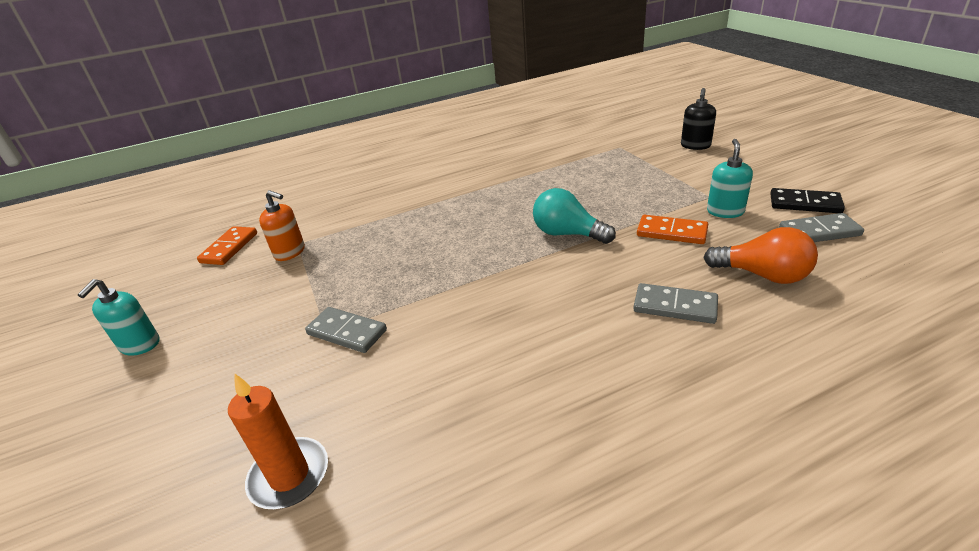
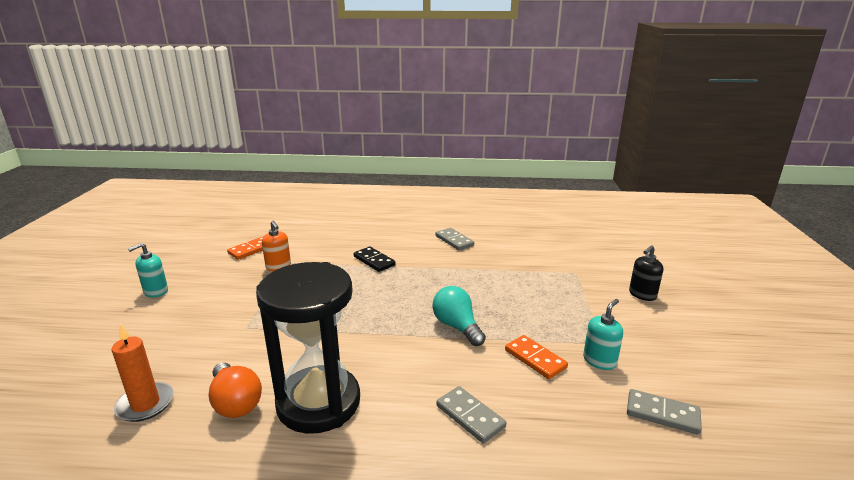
camera: 25 degrees right, 10 degrees down
grey domino [305,307,387,353] -> grey domino moved to [436,228,474,250]
orange light bulb [703,227,818,284] -> orange light bulb moved to [209,362,262,418]
black domino [770,188,845,213] -> black domino moved to [354,247,396,272]
none -> black hourglass [256,262,360,434]

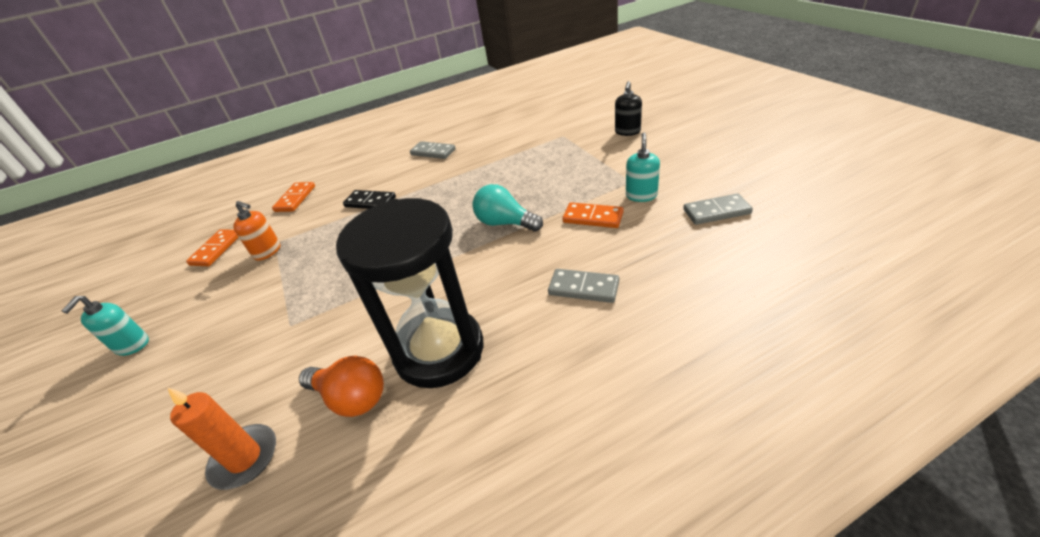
camera: 25 degrees left, 15 degrees up
none -> orange domino [272,182,315,212]

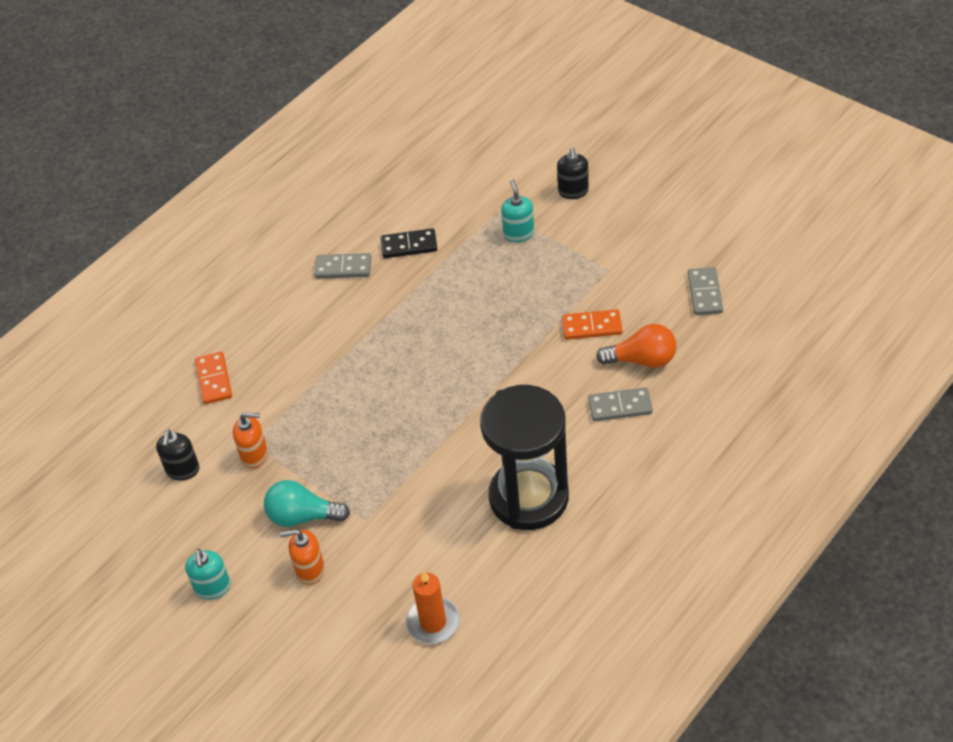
camera: 25 degrees left, 10 degrees up
orange domino [186,229,239,266] -> black soap dispenser [156,429,200,481]
orange light bulb [299,356,384,417] -> orange light bulb moved to [596,324,677,368]
black domino [343,190,396,209] -> black domino moved to [381,228,437,258]
turquoise light bulb [472,184,543,232] -> turquoise light bulb moved to [264,480,350,527]
turquoise soap dispenser [626,133,660,202] -> turquoise soap dispenser moved to [501,179,534,242]
grey domino [683,193,753,225] -> grey domino turned 60 degrees counterclockwise [688,267,723,315]
none -> orange soap dispenser [280,529,325,585]

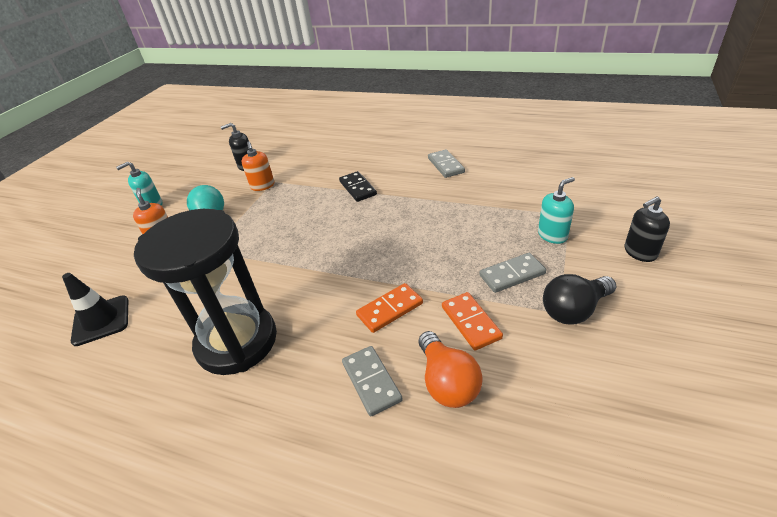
camera: 70 degrees right, 10 degrees down
orange domino [195,352,232,404] -> orange domino moved to [356,283,423,333]
black domino [381,228,437,258] -> black domino moved to [339,171,377,202]
orange candle [406,570,460,644] -> black traffic cone [62,273,128,346]
grey domino [688,267,723,315] -> grey domino moved to [479,253,546,293]
none -> black light bulb [543,274,616,325]

